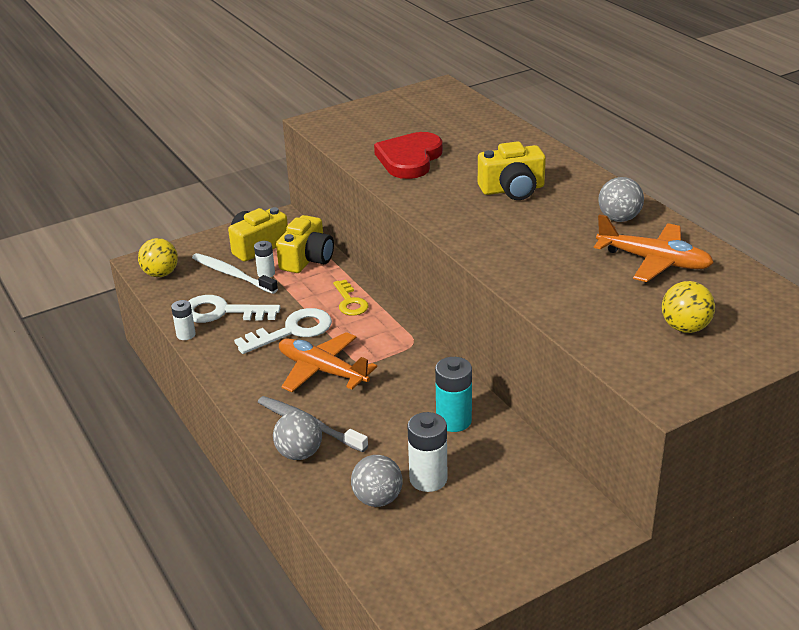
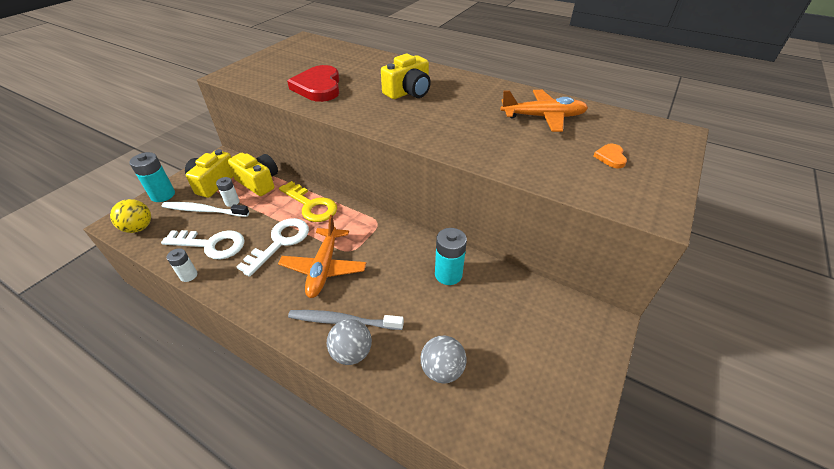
camera: 30 degrees left, 10 degrees up
white key [189,295,281,323] -> white key turned 150 degrees counterclockwise [161,230,245,260]
yellow camera [276,215,334,273] -> yellow camera turned 45 degrees counterclockwise [228,153,278,196]
orange plane [279,332,377,392] -> orange plane turned 90 degrees counterclockwise [278,215,366,298]
yellow key [333,279,369,316] -> yellow key [279,181,337,222], size x1.54
white battery [407,412,447,492] -> none
grey ball [598,177,644,222] -> none
yellow ball [662,281,715,333] -> orange heart [593,144,627,168]
none -> turquoise battery [129,152,175,202]

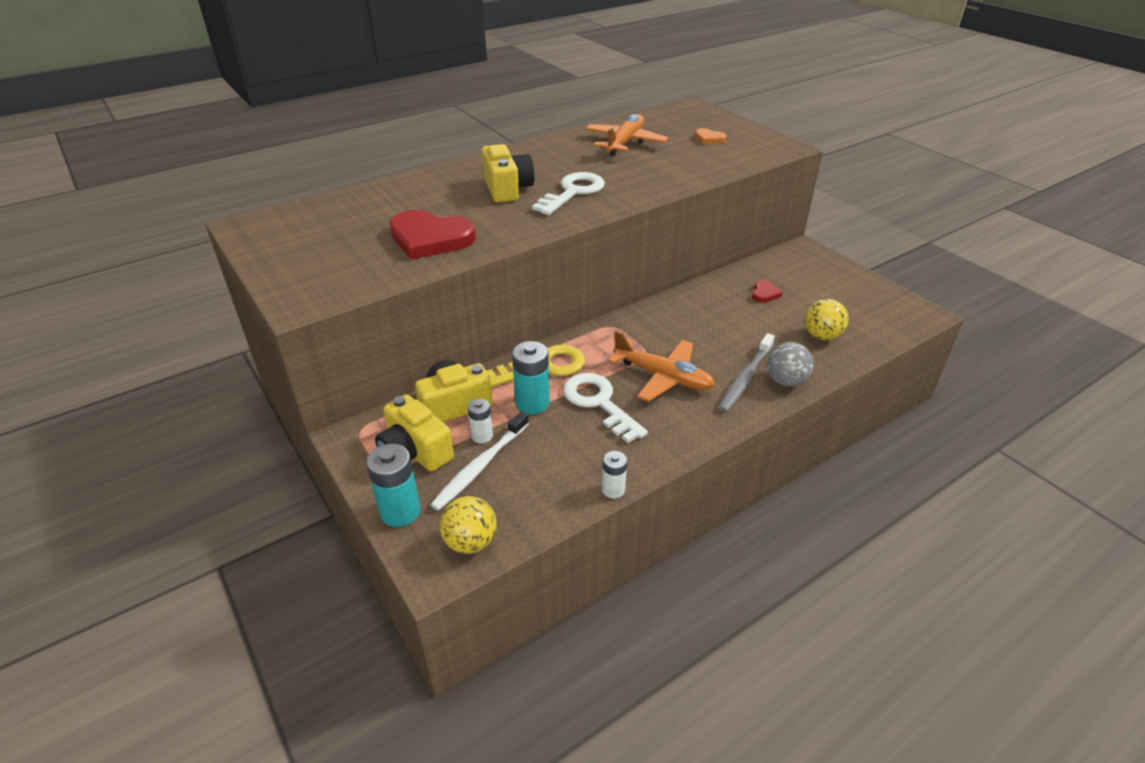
camera: 65 degrees left, 5 degrees down
white key [161,230,245,260] -> white key moved to [532,172,605,215]
grey ball [421,336,467,384] -> yellow ball [805,299,849,340]
turquoise battery [435,228,467,285] -> turquoise battery moved to [512,341,550,414]
none -> red heart [752,280,783,303]

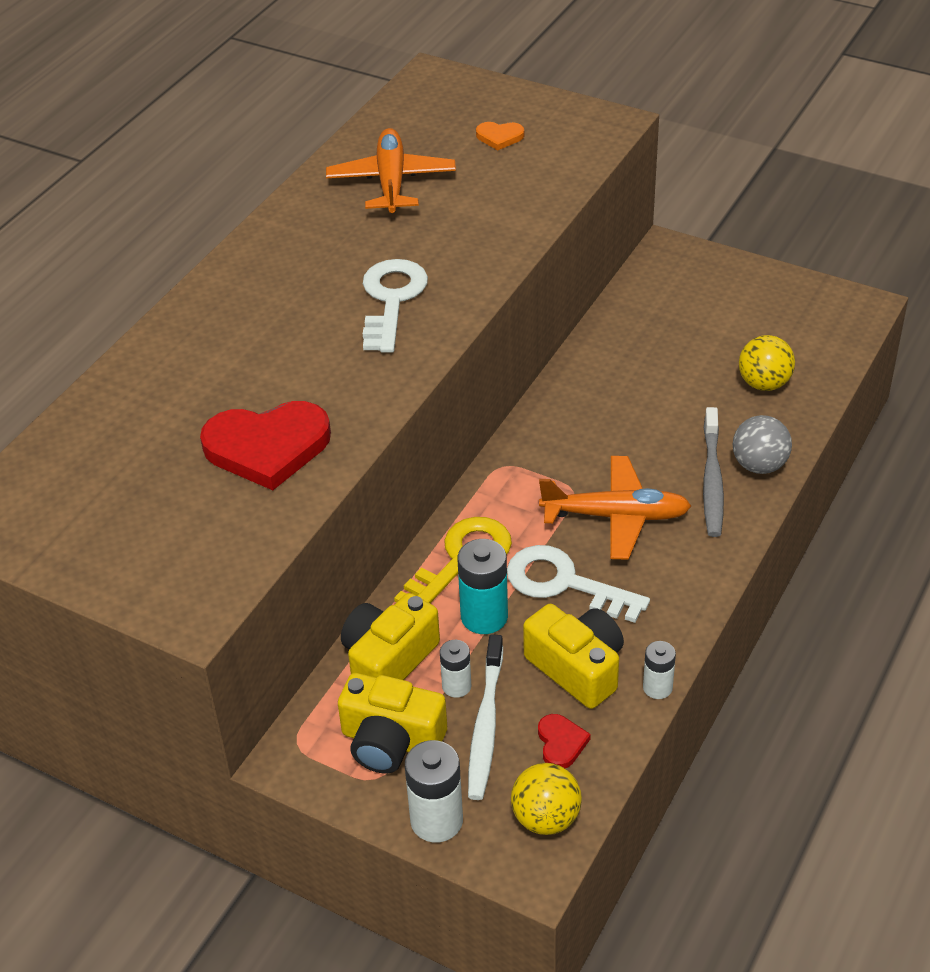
camera: 25 degrees left, 5 degrees up
turquoise battery [366,444,421,527] -> white battery [405,740,463,843]
yellow camera [481,144,534,203] -> yellow camera moved to [523,604,624,709]
red heart [752,280,783,303] -> red heart moved to [538,714,591,768]

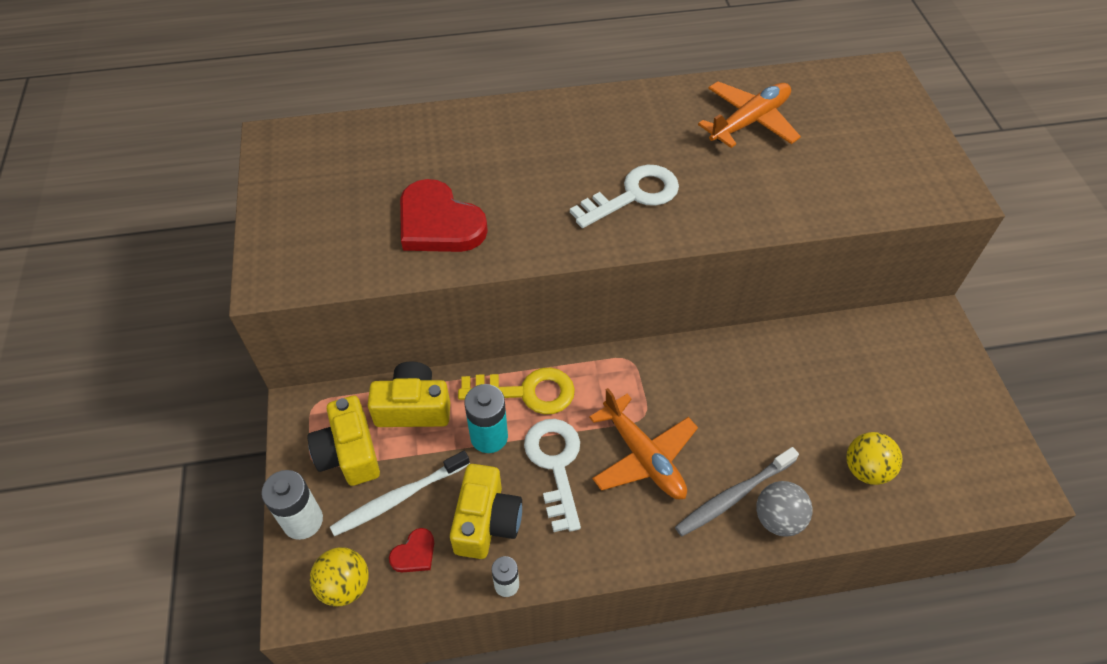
camera: 50 degrees right, 10 degrees up
white battery [440,640,471,698] -> none
orange heart [476,122,524,150] -> none

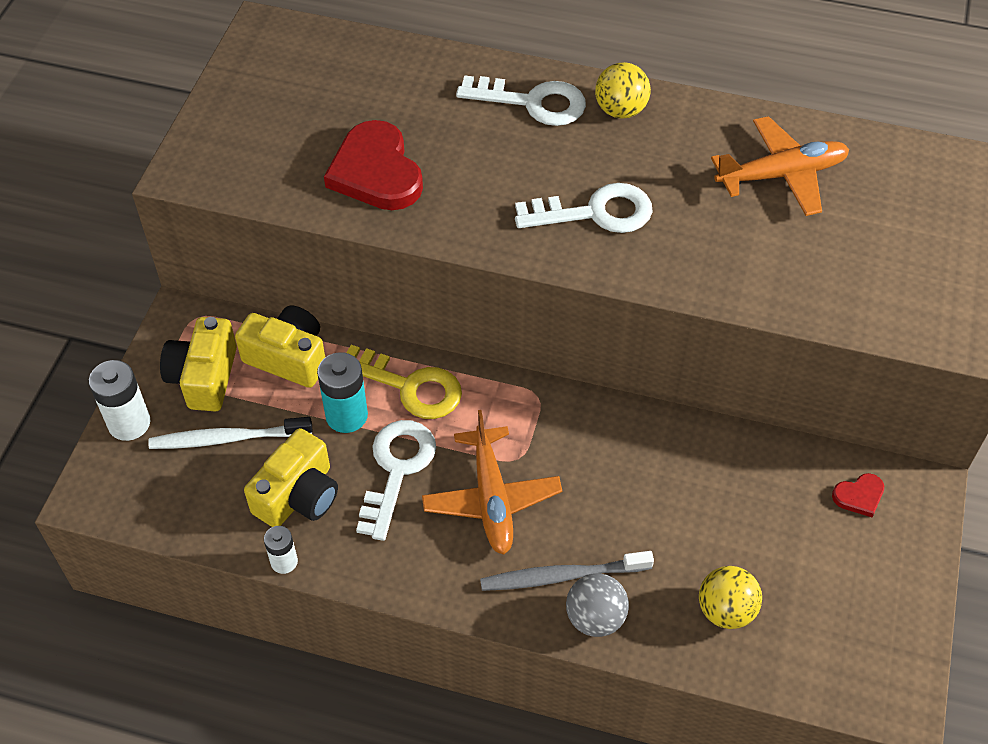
camera: 25 degrees right, 0 degrees up
yellow ball [310,547,369,606] -> yellow ball moved to [595,62,651,118]
red heart [389,528,434,572] -> red heart moved to [832,473,884,517]
none -> white key [456,75,586,126]

